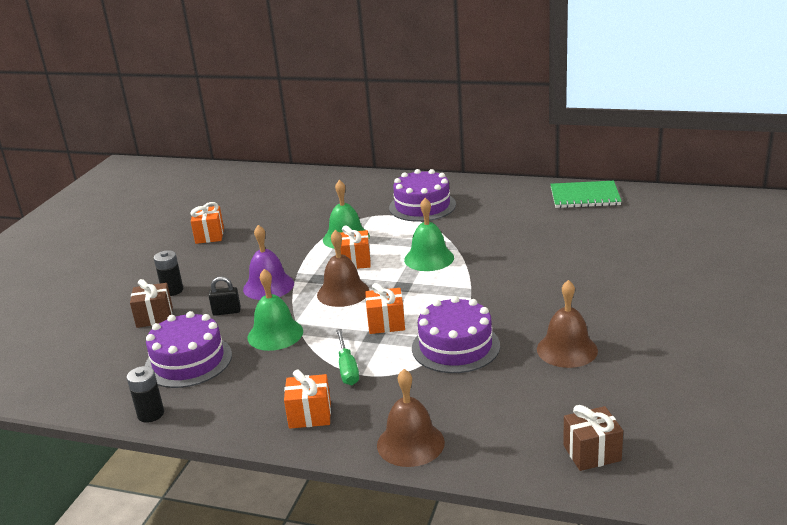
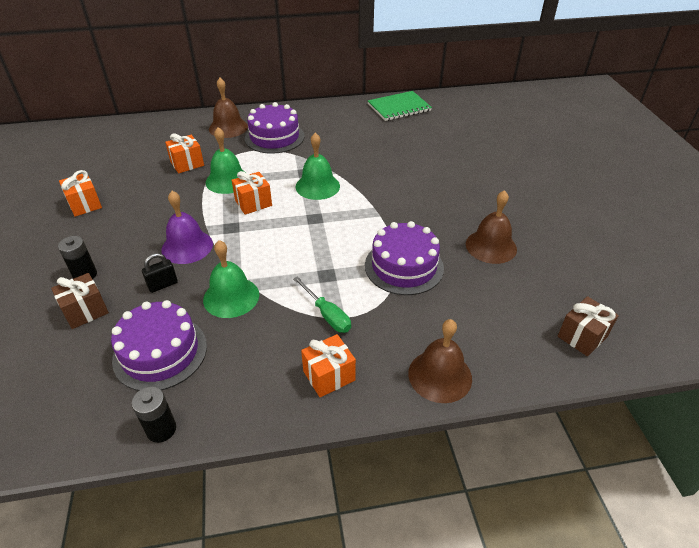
camera: 30 degrees left, 15 degrees up
brown bell [317,230,369,307] -> brown bell moved to [209,78,248,138]
orange gift [365,283,405,334] -> orange gift moved to [165,133,204,173]

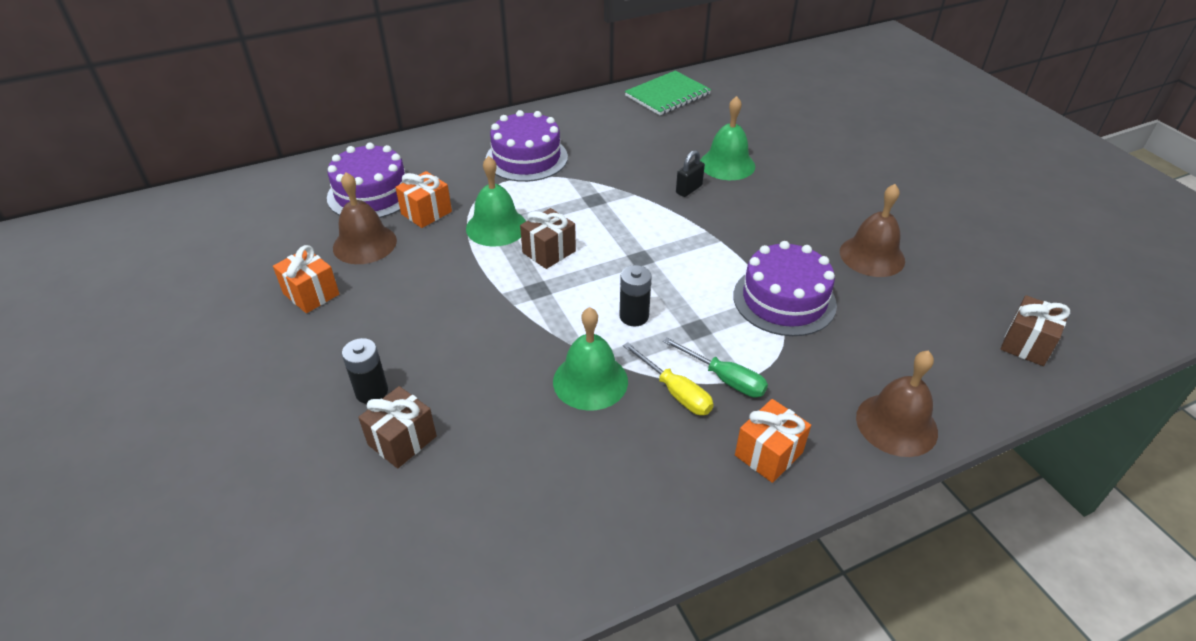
camera: 15 degrees left, 0 degrees up
purple cake [111,300,207,391] -> purple cake moved to [327,143,405,218]
black battery [132,387,176,443] -> black battery moved to [620,265,652,326]
black padlock [142,253,178,293] -> black padlock moved to [676,150,705,197]
purple bell [161,191,213,264] -> none
brown bell [209,78,248,138] -> brown bell moved to [333,172,397,264]
orange gift [232,171,272,215] -> brown gift [520,208,576,269]
green bell [296,133,340,200] -> green bell moved to [700,96,755,180]
none -> yellow screwdriver [623,342,713,415]

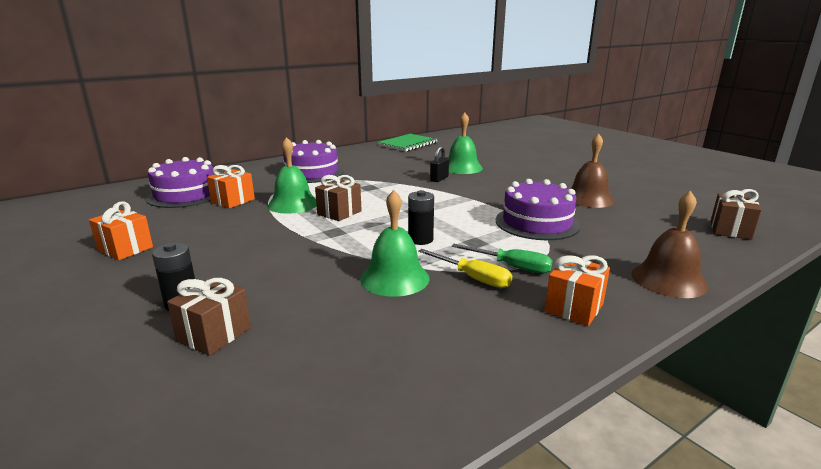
camera: 10 degrees left, 20 degrees down
brown bell [333,172,397,264] -> none

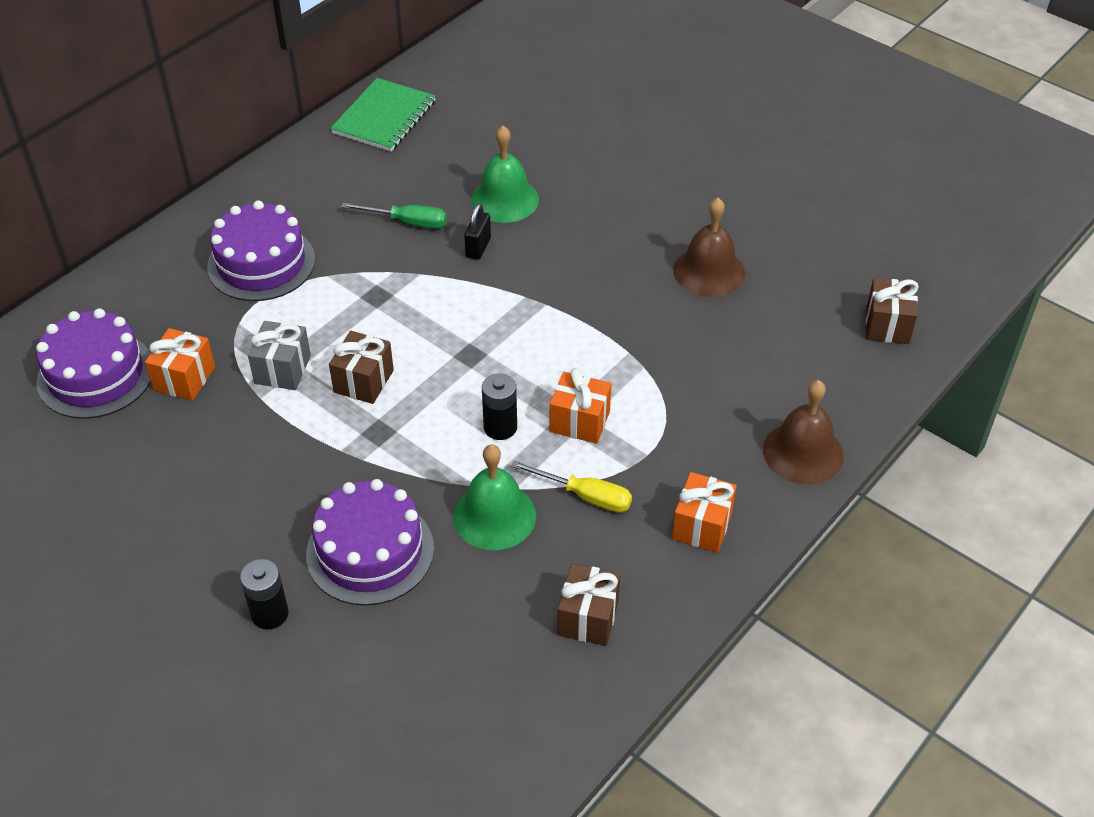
camera: 15 degrees left, 25 degrees up
orange gift [89,201,153,260] -> orange gift moved to [550,368,611,444]
brown gift [167,278,251,356] -> brown gift moved to [558,563,621,646]
green bell [268,137,317,214] -> grey gift [248,321,311,390]
green screwdriver [452,244,553,273] -> green screwdriver moved to [341,203,447,229]
purple cake [496,179,580,240] -> purple cake moved to [306,479,434,606]

